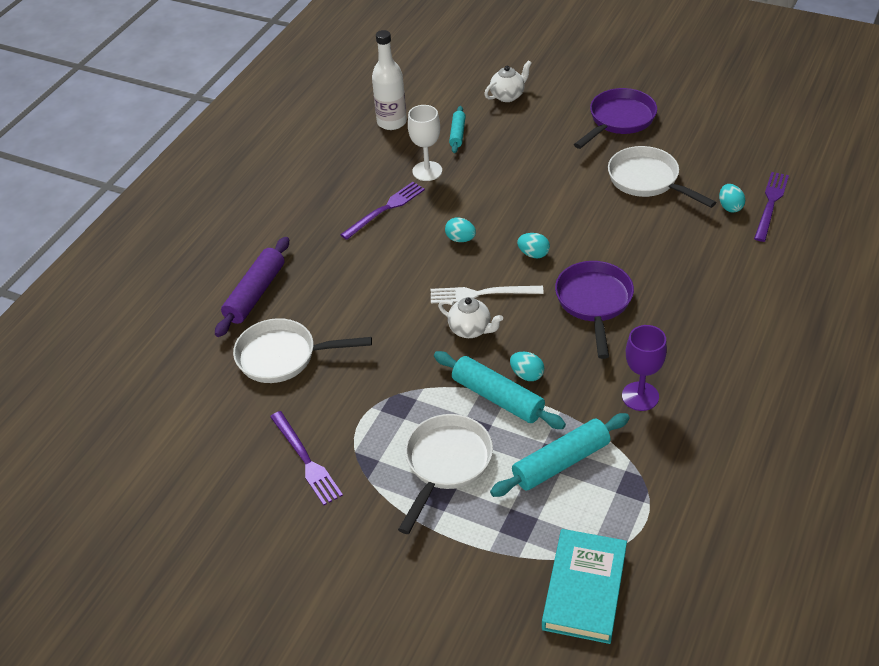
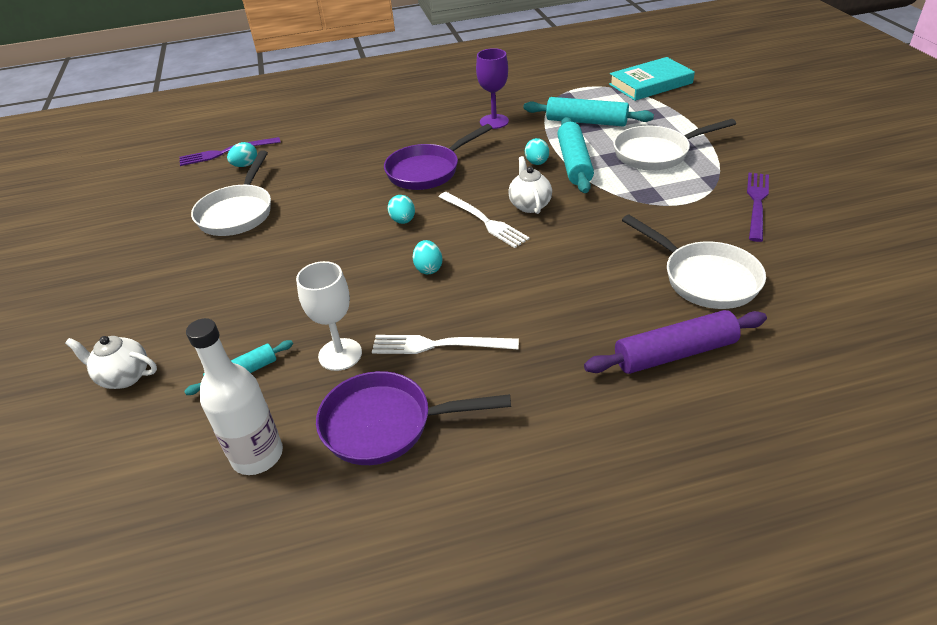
camera: 130 degrees left, 5 degrees down
purple fork [340,182,425,240] -> white fork [372,335,519,354]
purple pan [574,88,657,149] -> purple pan moved to [316,371,511,465]

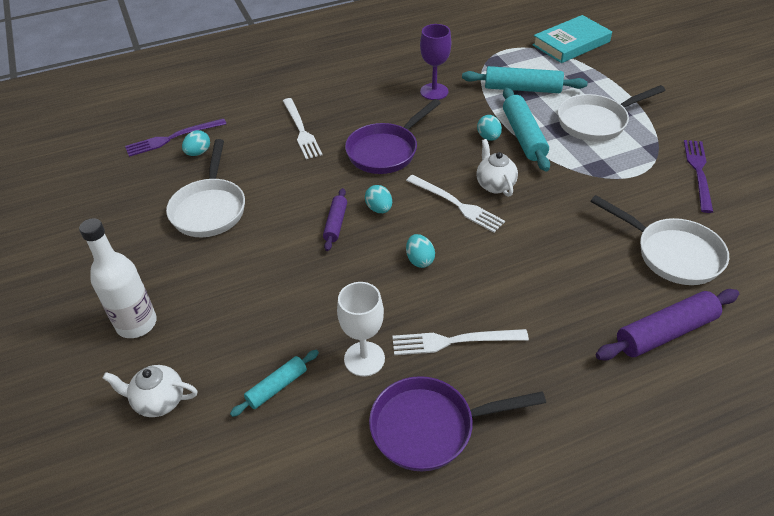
camera: 10 degrees left, 5 degrees up
white bottle [186,318,283,475] -> white bottle moved to [79,218,157,338]
none -> white fork [283,98,322,159]
none -> purple rolling pin [323,188,347,251]

